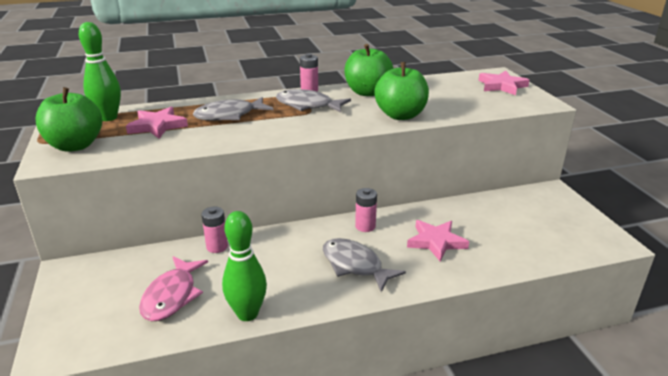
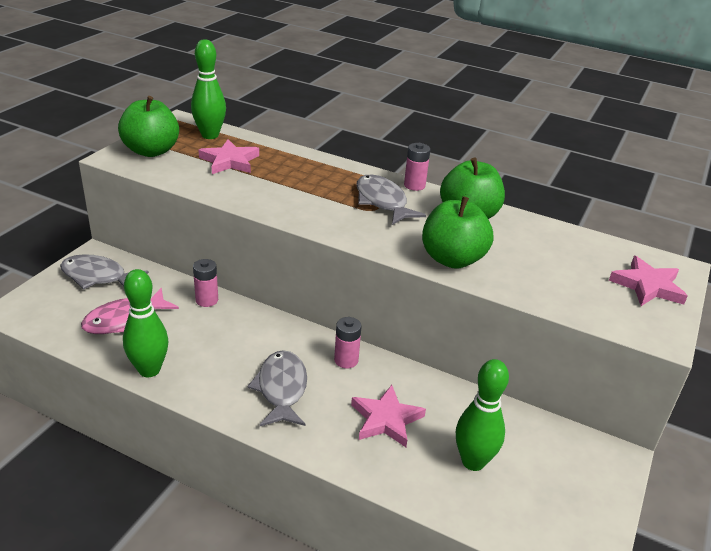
camera: 40 degrees right, 5 degrees up
grey fish [193,97,274,121] -> grey fish moved to [60,254,149,289]
none -> green bowling pin [456,359,509,471]

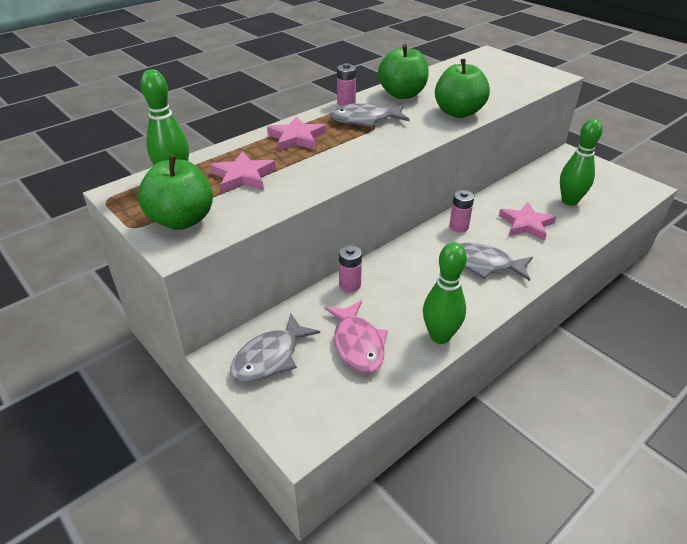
camera: 65 degrees left, 5 degrees up
pink star [609,256,688,306] -> pink star moved to [267,116,326,151]

